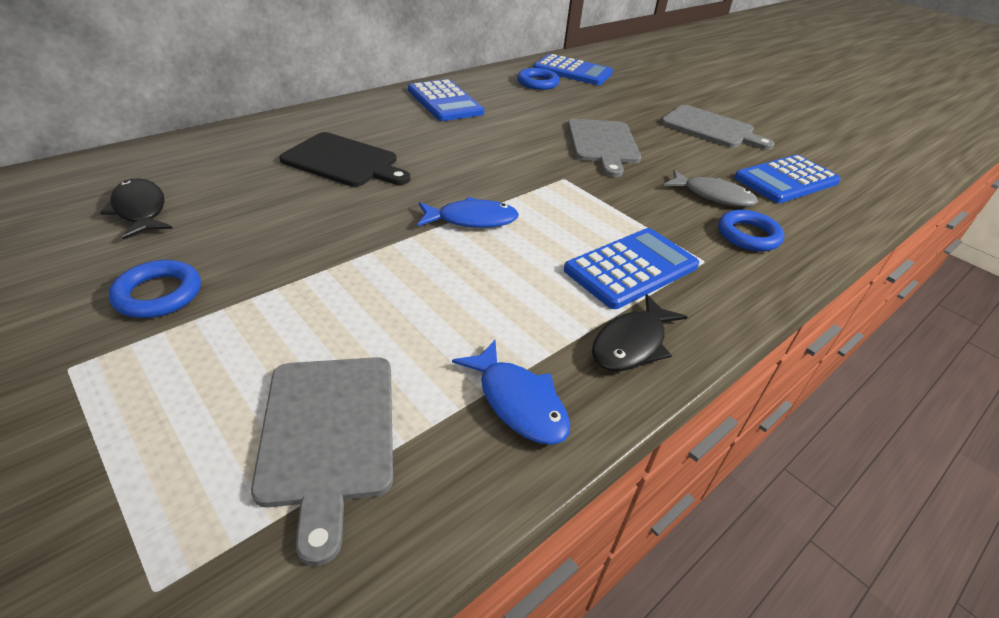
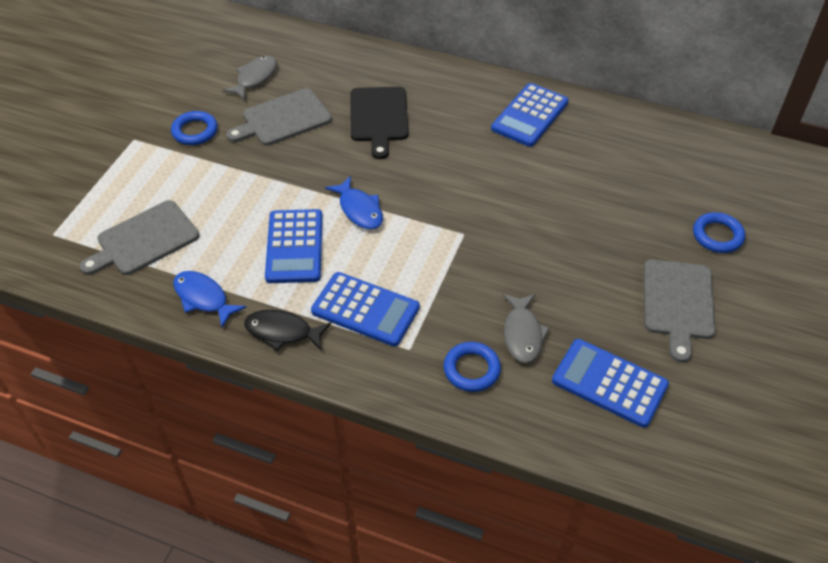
camera: 65 degrees right, 10 degrees up
black fish [100,178,173,240] -> grey fish [222,56,277,100]
blue fish [452,340,570,445] -> blue fish turned 105 degrees clockwise [173,271,246,328]
blue ring [517,68,560,90] -> blue ring moved to [693,212,745,253]
blue calculator [533,54,613,85] -> blue calculator moved to [265,209,322,283]
grey cutting board [567,119,641,177] -> grey cutting board moved to [226,88,332,146]

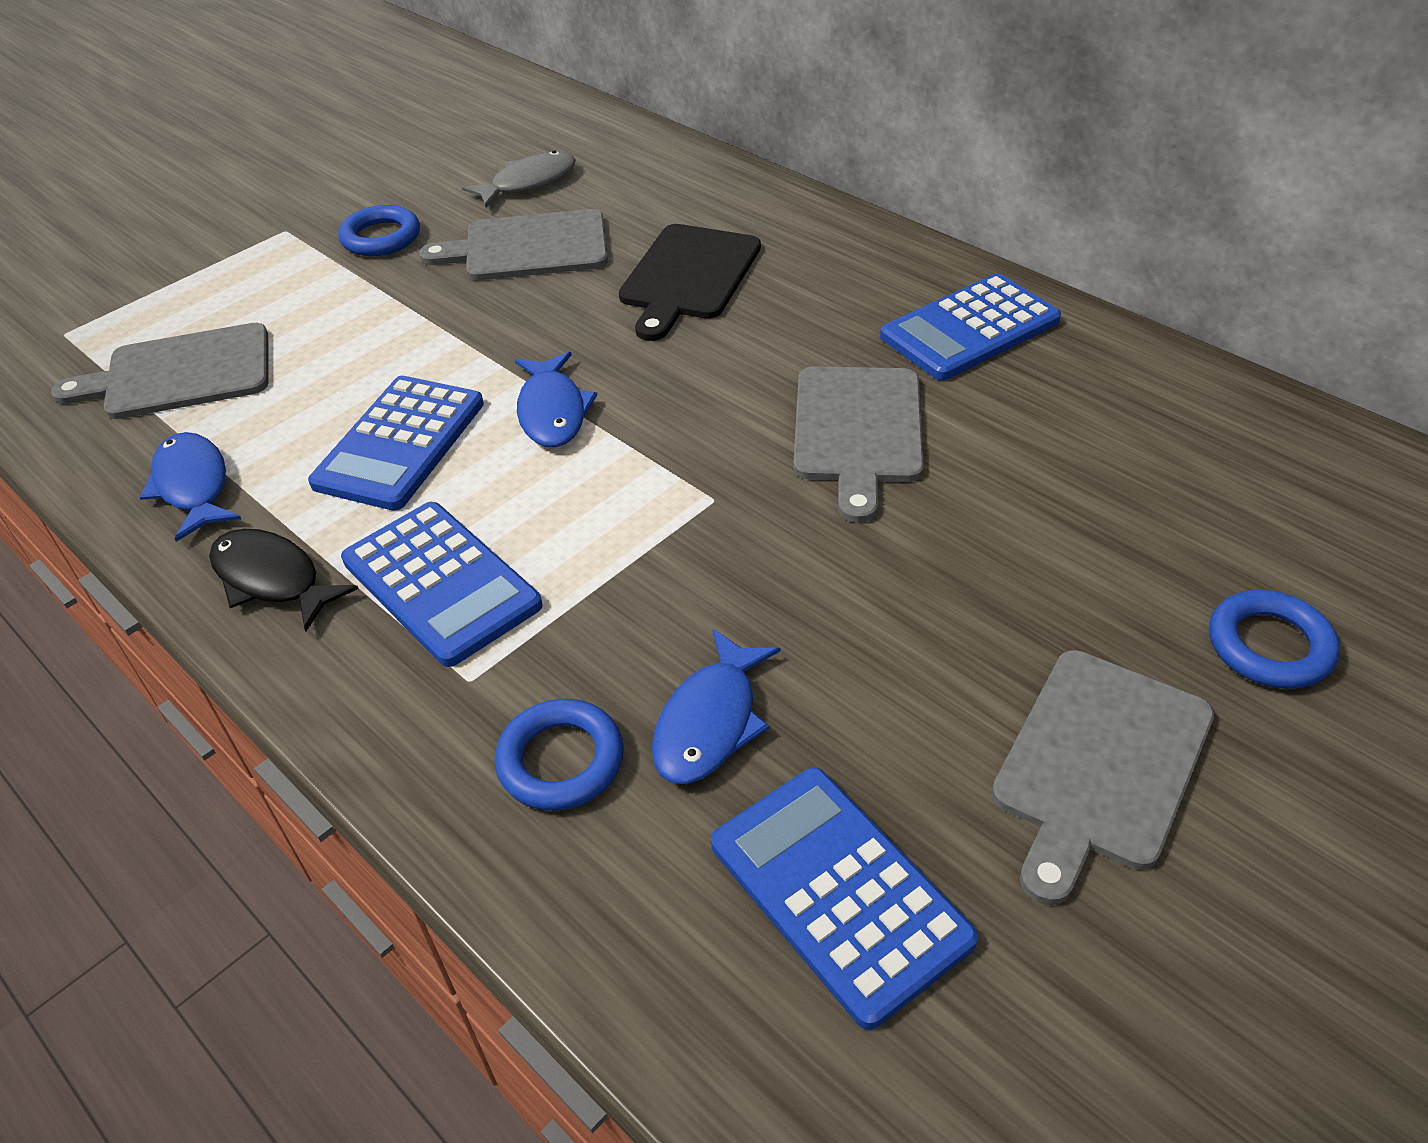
camera: 25 degrees right, 5 degrees down
grey fish [503,294,550,363] -> blue fish [652,629,780,784]
none -> grey cutting board [793,366,924,523]

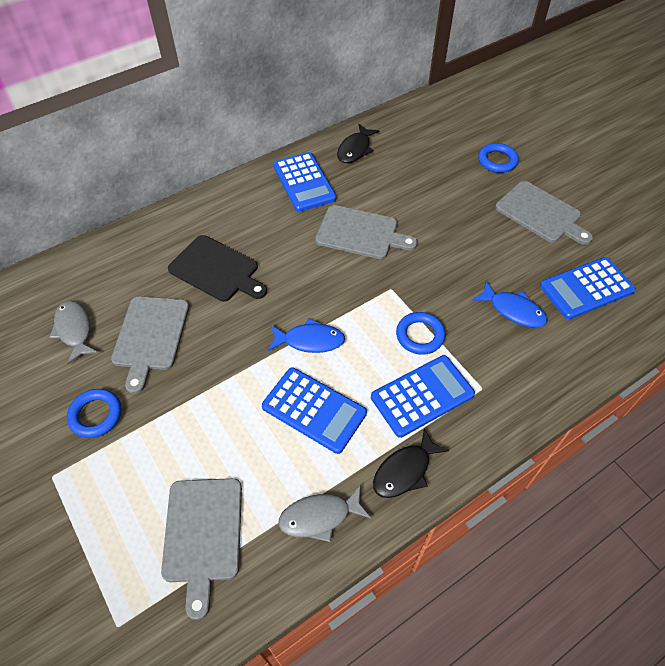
camera: 80 degrees left, 10 degrees up
blue fish [139,432,241,542] -> grey fish [278,486,371,542]
blue ring [495,699,624,811] -> blue ring moved to [396,312,445,355]
none -> black fish [337,124,380,163]

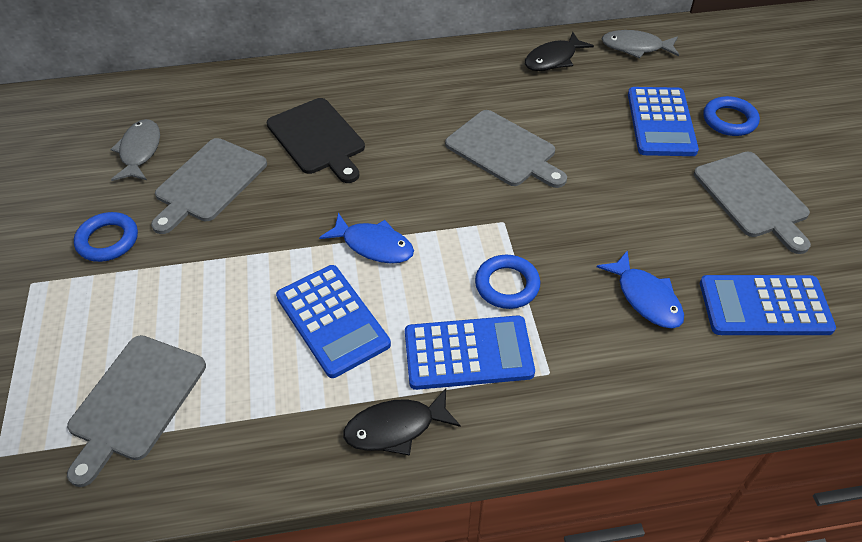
camera: 25 degrees right, 5 degrees down
blue calculator [273,152,336,212] -> blue calculator moved to [628,87,699,156]
grey fish [278,486,371,542] -> grey fish moved to [602,30,679,58]

